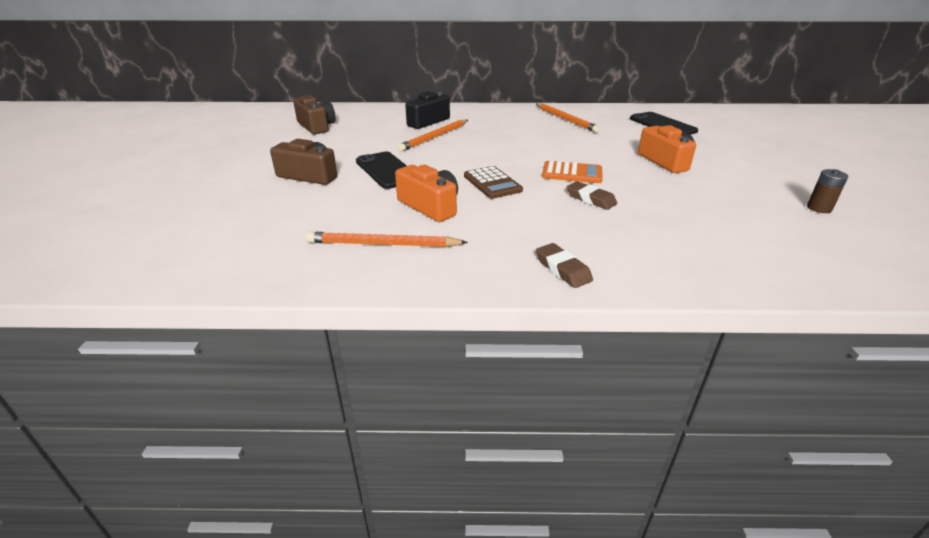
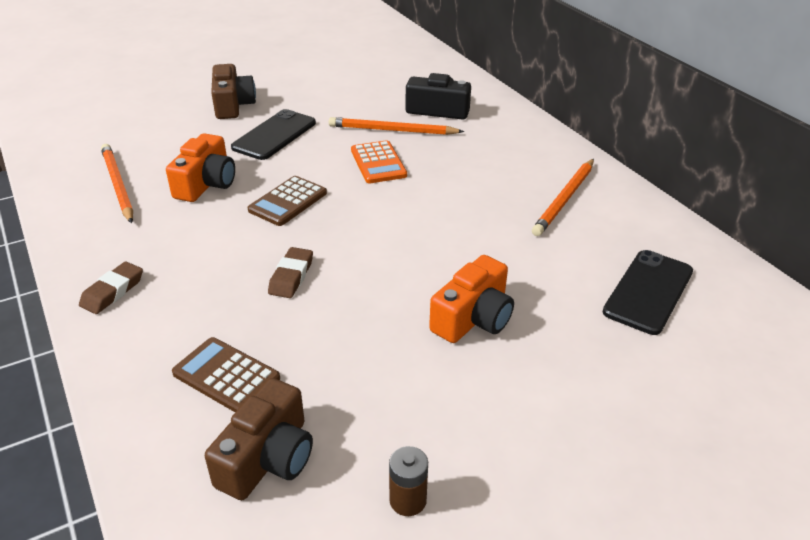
camera: 60 degrees right, 5 degrees up
brown camera [293,95,336,134] -> brown camera moved to [205,378,313,500]
orange calculator [542,161,602,183] -> orange calculator moved to [351,140,407,183]
none -> brown calculator [172,337,280,412]

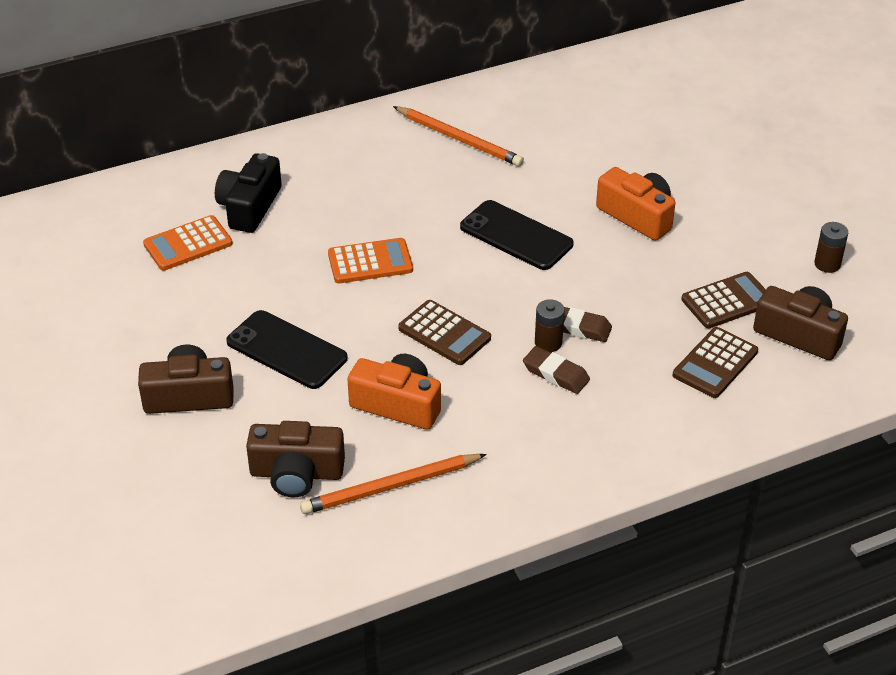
camera: 85 degrees left, 5 degrees up
brown eraser [79,262,143,314] -> brown eraser moved to [523,346,590,394]
orange pencil [329,117,464,135] -> none
black phone [603,250,693,335] -> black phone moved to [460,200,574,270]
none -> orange calculator [143,215,233,270]
none -> brown camera [246,421,345,497]
none -> brown battery [535,299,565,352]
none -> brown calculator [681,272,766,328]

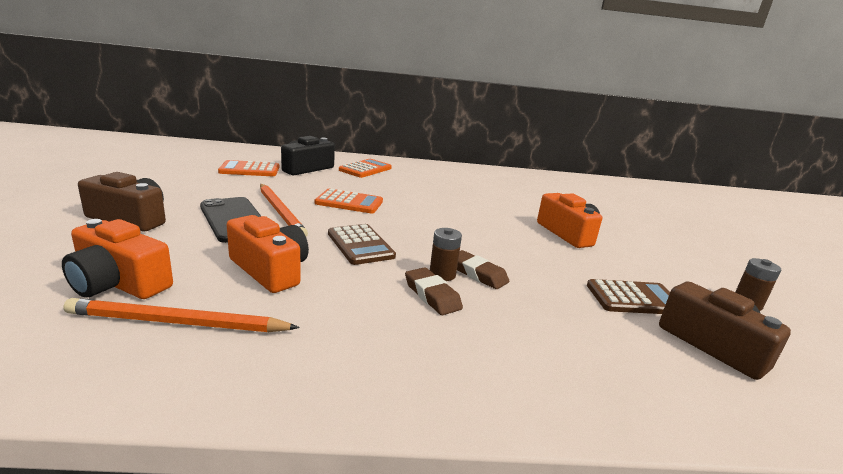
camera: 20 degrees right, 20 degrees down
brown camera [246,421,345,497] -> orange camera [62,219,173,299]
orange pencil [393,106,524,166] -> orange pencil moved to [260,184,308,237]
black phone [460,200,574,270] -> none
brown calculator [673,327,758,398] -> none
none -> orange calculator [339,159,392,178]

